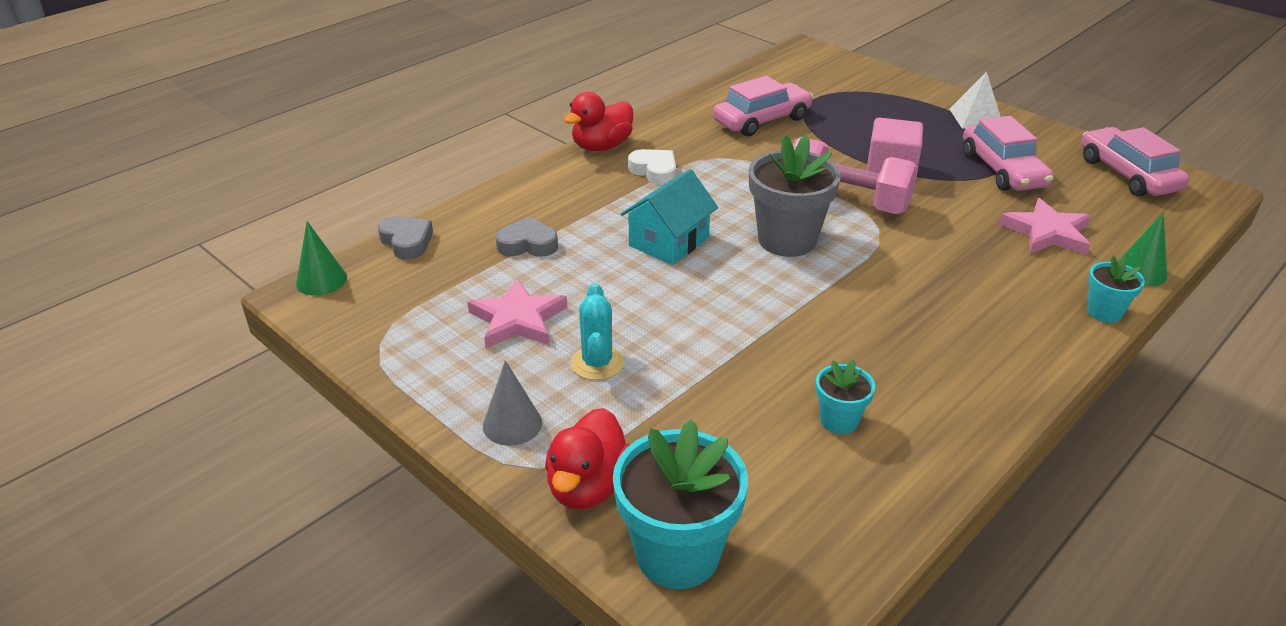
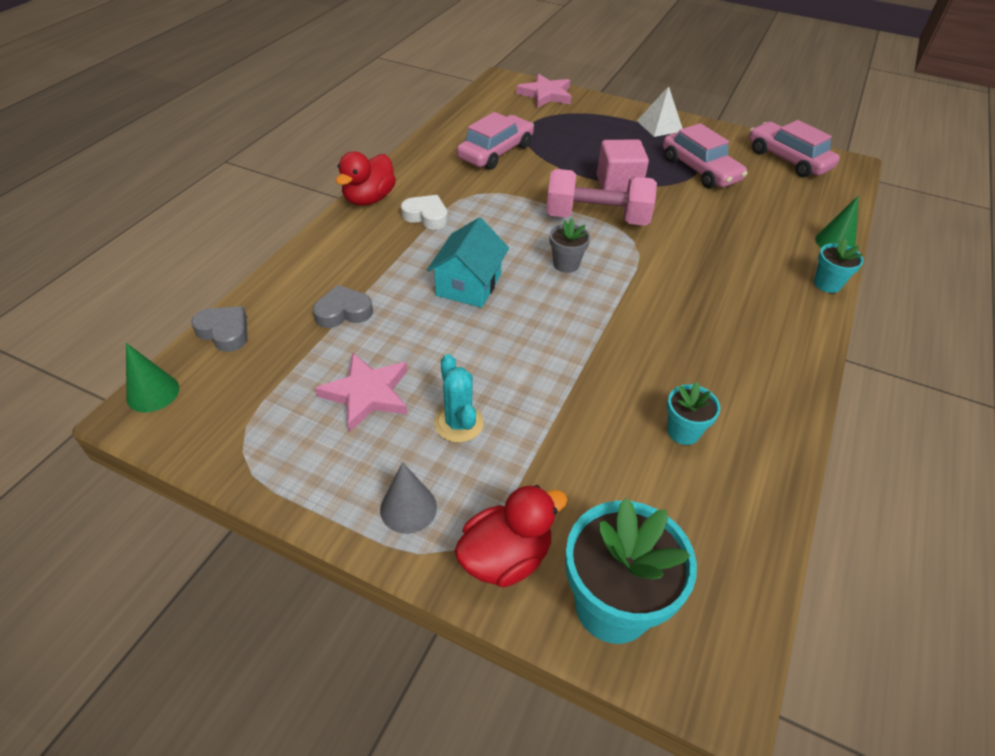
camera: 20 degrees left, 10 degrees up
red duck [545,408,630,509] -> red duck turned 120 degrees counterclockwise [454,485,568,588]
grey flower pot [749,135,841,257] -> grey flower pot [550,219,590,273], size x0.52
pink star [1000,198,1091,255] -> pink star moved to [516,74,572,108]

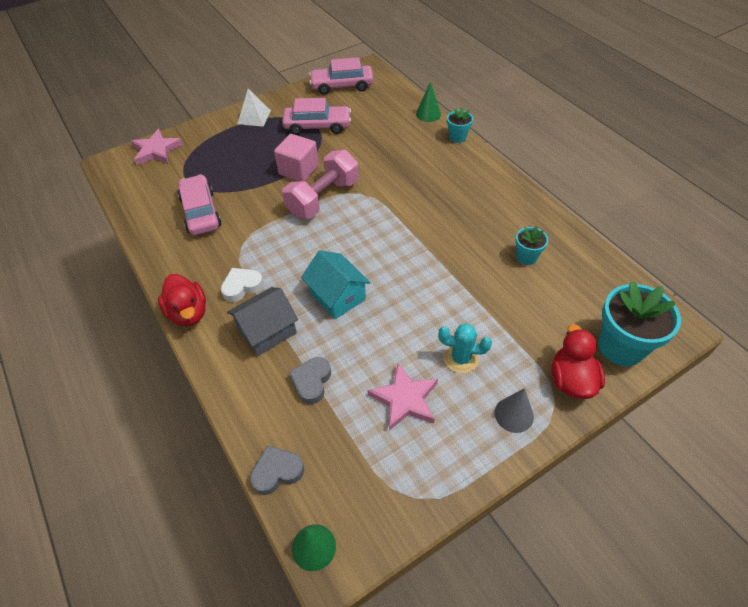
camera: 55 degrees left, 5 degrees up
grey flower pot [550,219,590,273] -> none
none -> grey house [227,287,298,356]

